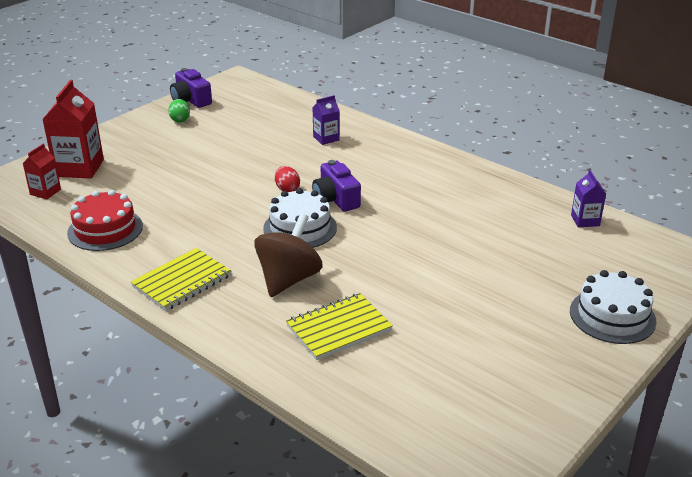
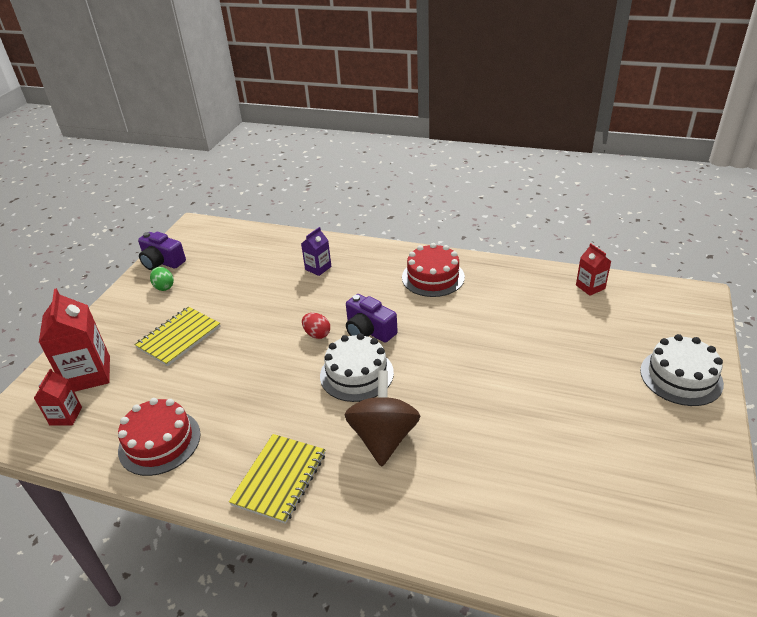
camera: 20 degrees left, 5 degrees up
yellow notebook [286,293,393,360] -> yellow notebook moved to [134,307,221,366]
purple carton [571,170,606,227] -> red carton [576,243,611,296]
none -> red cake [402,243,465,297]

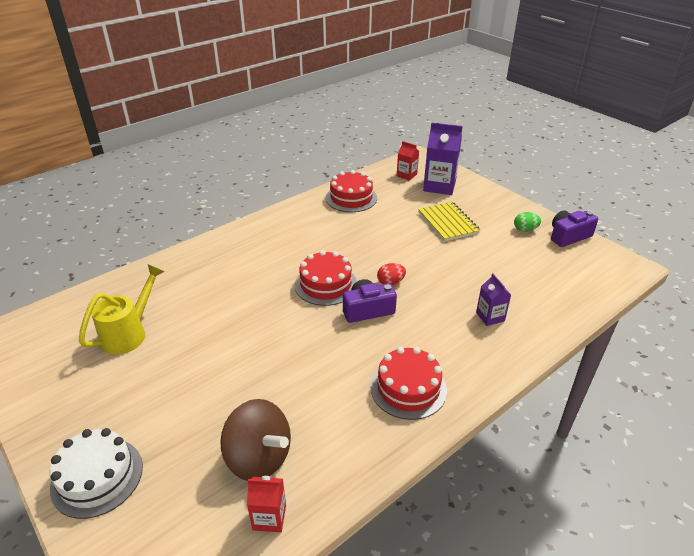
camera: 120 degrees right, 0 degrees up
red carton [39,288,110,392] -> purple carton [423,123,462,195]
yellow notebook [229,434,325,524] -> none
white cake [320,333,394,402] -> red cake [295,250,357,306]
brown spinning top [345,370,420,467] -> brown spinning top moved to [220,399,291,481]
none -> yellow watering can [79,264,165,354]

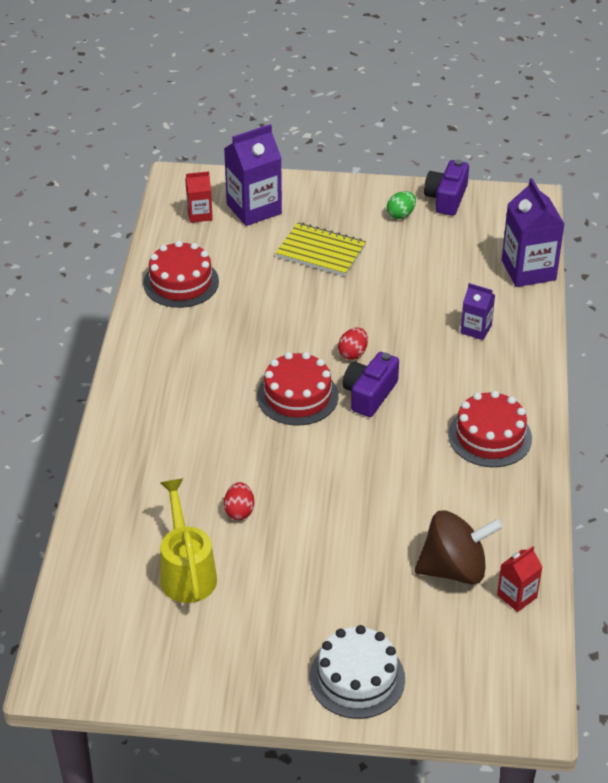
camera: 45 degrees left, 5 degrees up
none -> red egg [224,482,254,520]
none -> purple carton [502,178,564,287]

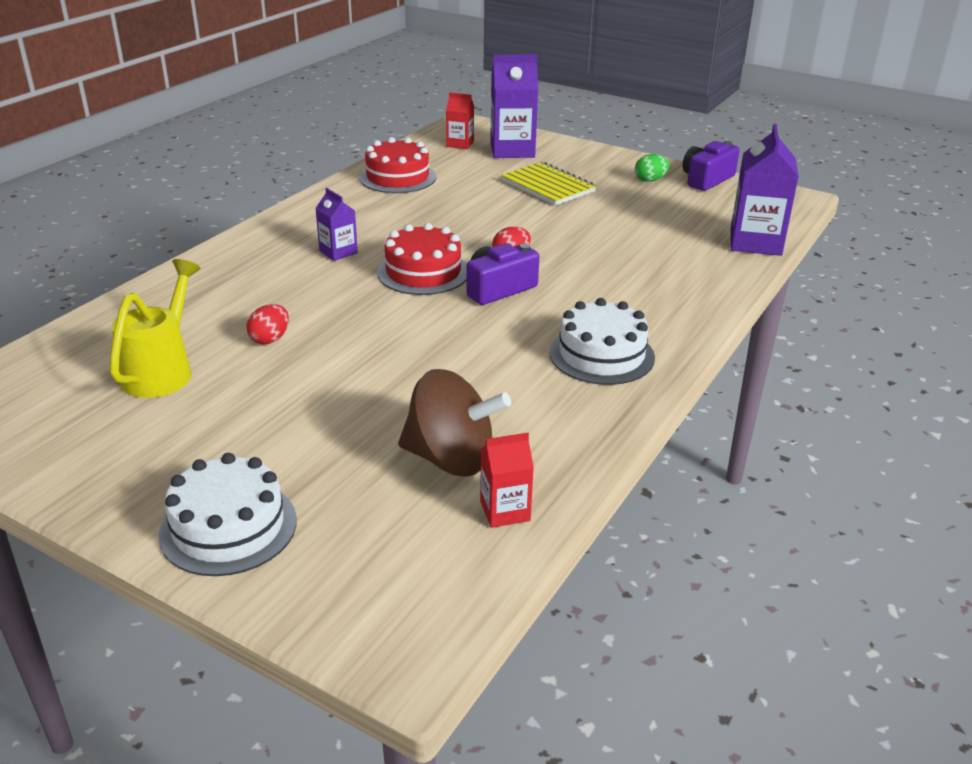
camera: 25 degrees right, 10 degrees down
red cake [448,391,532,467] -> white cake [549,298,655,385]
purple carton [460,283,495,340] -> purple carton moved to [315,188,358,261]

